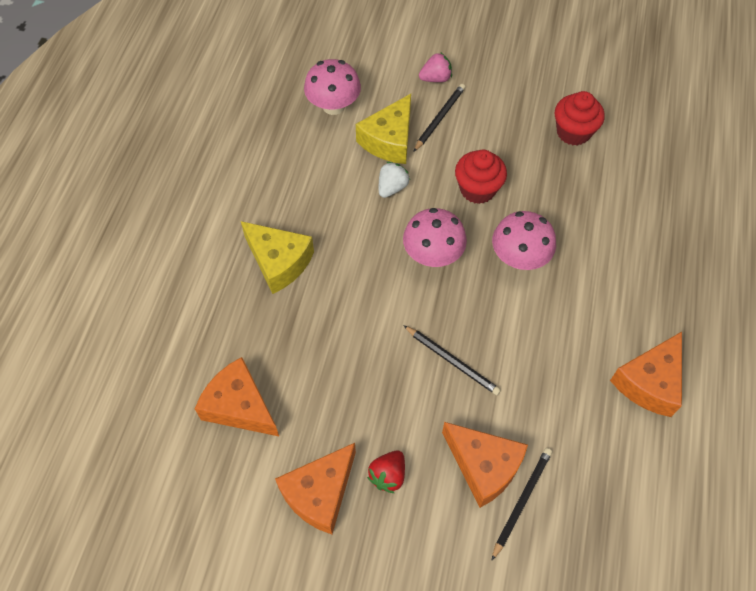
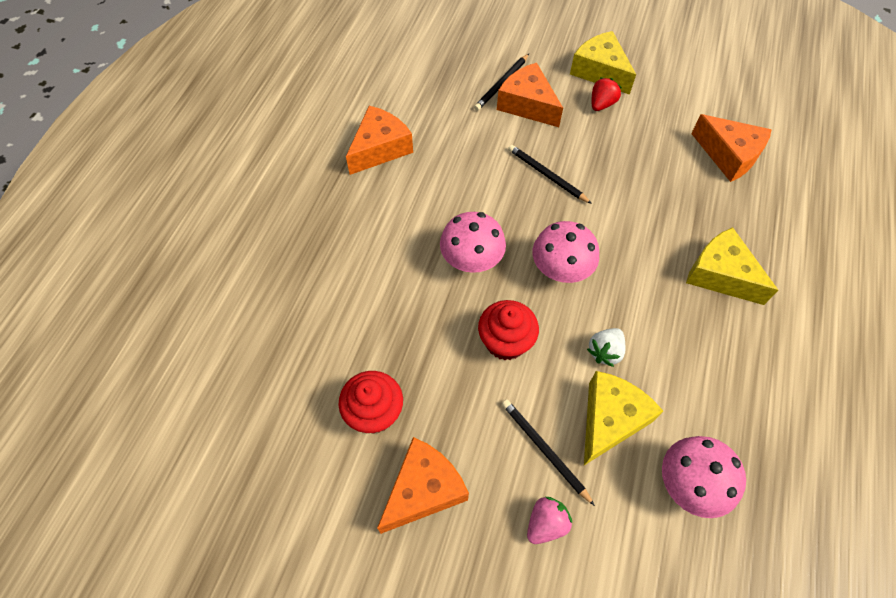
camera: 175 degrees left, 0 degrees up
orange cheese [275,443,356,534] -> orange cheese moved to [377,437,469,534]
black pencil [413,84,465,152] -> black pencil turned 105 degrees clockwise [502,400,595,506]
pink strawberry [419,52,452,82] -> pink strawberry turned 150 degrees clockwise [527,497,572,544]
none -> yellow cheese [570,31,636,95]

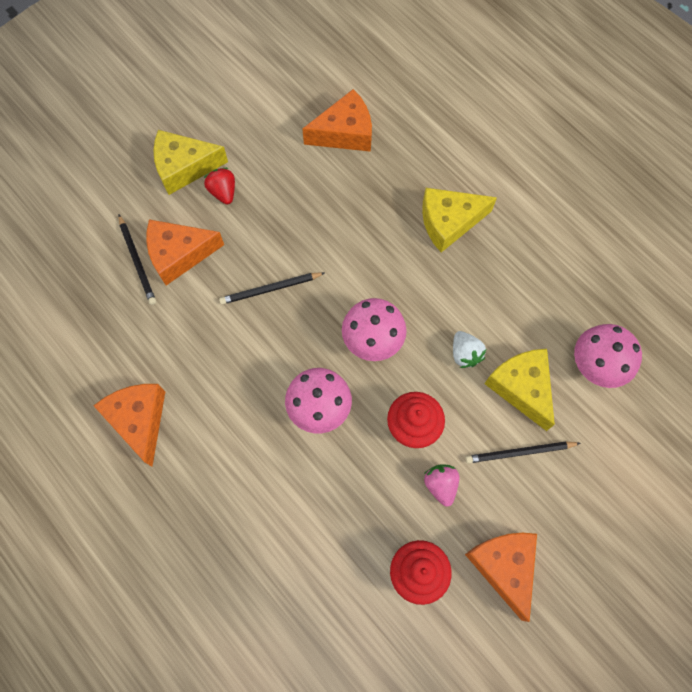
camera: 60 degrees left, 10 degrees up
pink strawberry [527,497,572,544] -> pink strawberry moved to [424,465,459,507]

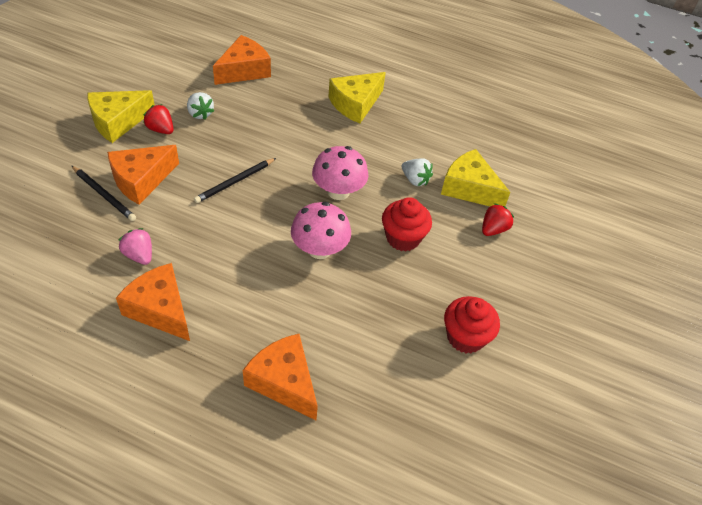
camera: 30 degrees left, 20 degrees down
pink strawberry [424,465,459,507] -> pink strawberry moved to [119,228,152,265]
black pencil [465,441,581,463] -> red strawberry [482,203,514,236]
orange cheese [465,533,537,622] -> orange cheese moved to [243,334,318,420]
pink mushroom [574,324,642,388] -> none
none -> white strawberry [187,92,214,120]

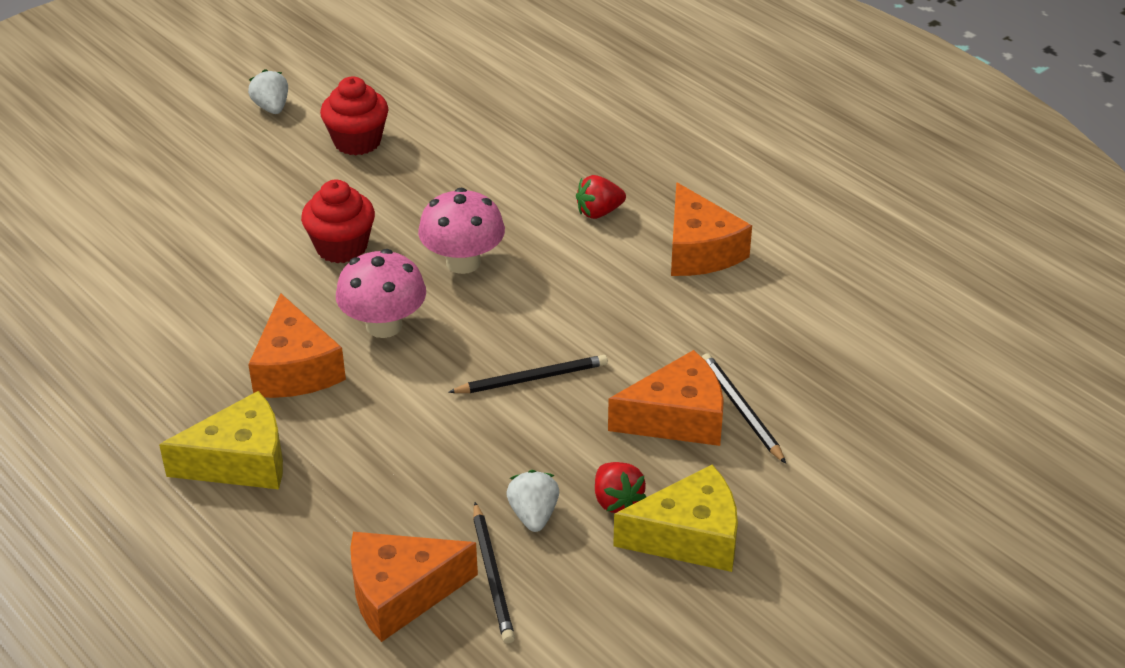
camera: 150 degrees left, 10 degrees down
pink strawberry [119,228,152,265] -> none
orange cheese [243,334,318,420] -> orange cheese moved to [248,293,346,398]
white strawberry [402,158,433,186] -> white strawberry moved to [248,69,288,114]
yellow cheese [441,149,511,206] -> none
red strawberry [482,203,514,236] -> red strawberry moved to [576,175,626,219]
none -> black pencil [473,502,515,644]

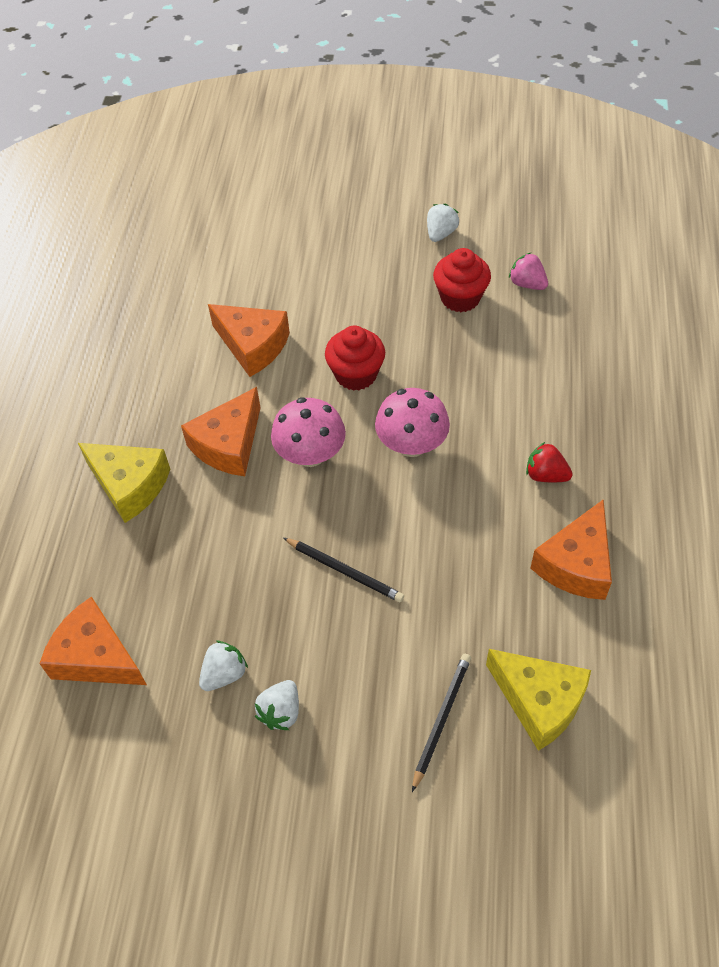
camera: 50 degrees right, 15 degrees up
black pencil [473,502,515,644] -> none
red strawberry [595,462,646,513] -> white strawberry [255,680,299,730]
orange cheese [608,350,724,446] -> orange cheese moved to [208,304,290,377]
yellow cheese [613,464,738,572] -> yellow cheese moved to [486,649,591,751]
none -> pink strawberry [509,253,548,290]

